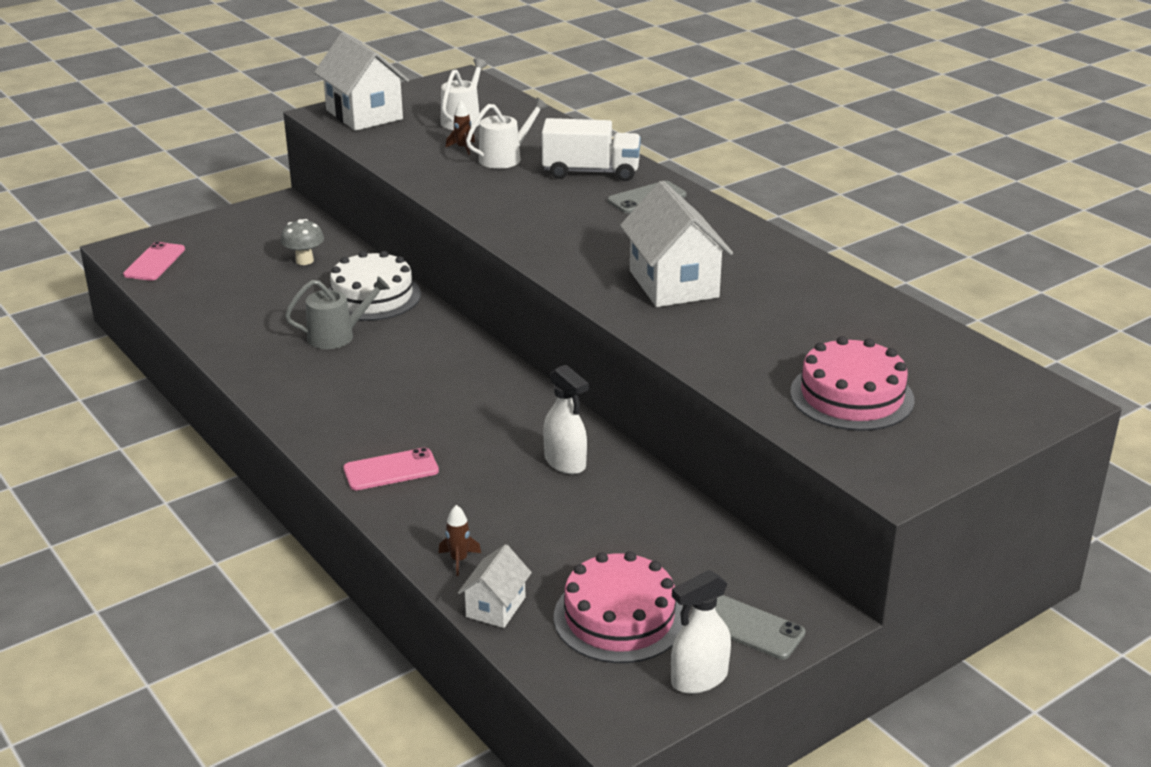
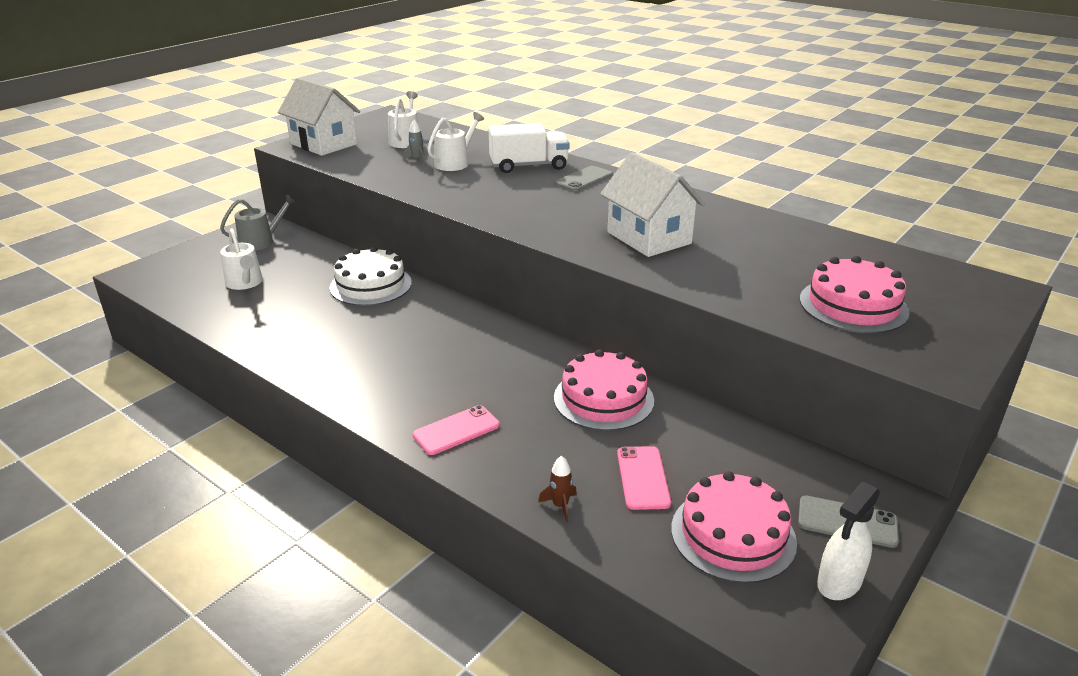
camera: 15 degrees left, 0 degrees up
pink phone [123,242,185,281] -> pink phone moved to [617,446,671,510]
grey mushroom [281,219,324,265] -> none
grey watering can [285,277,390,349] -> grey watering can moved to [220,194,297,251]
brown rocket [446,101,475,155] -> grey rocket [403,120,425,164]
white house [458,544,532,628] -> none
white spray bottle [543,364,589,474] -> pink cake [554,349,654,431]
none -> white watering can [220,229,263,290]

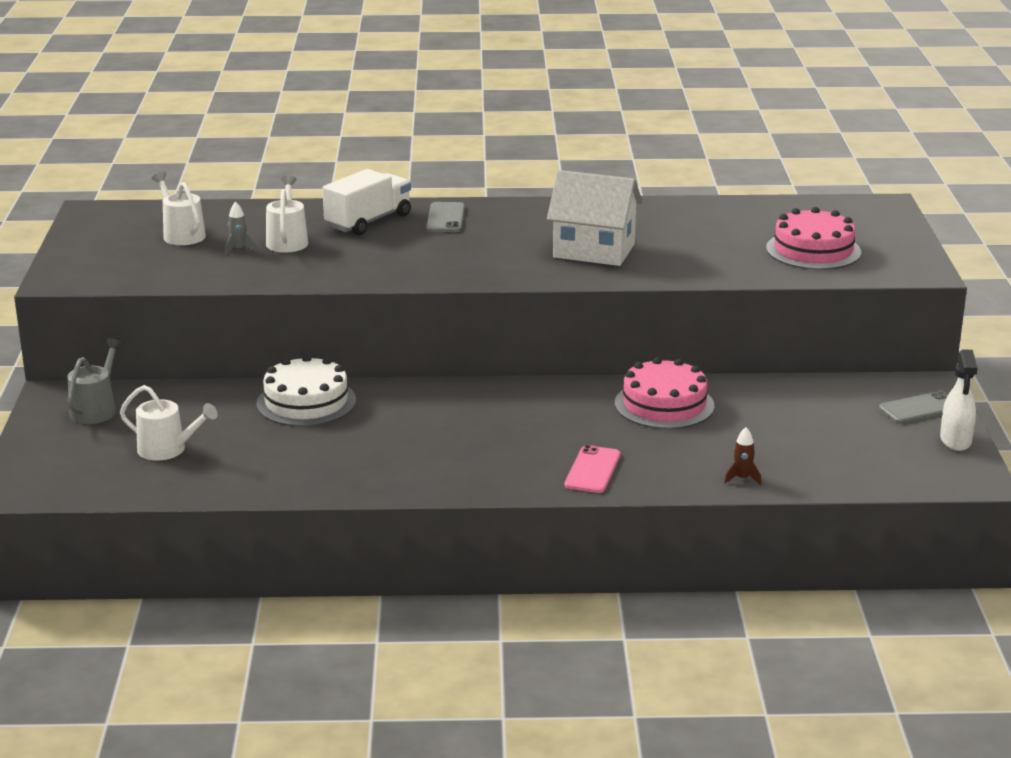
camera: 40 degrees left, 5 degrees down
white house [278,78,360,156] -> none
pink phone [617,446,671,510] -> none
pink cake [671,471,797,583] -> none

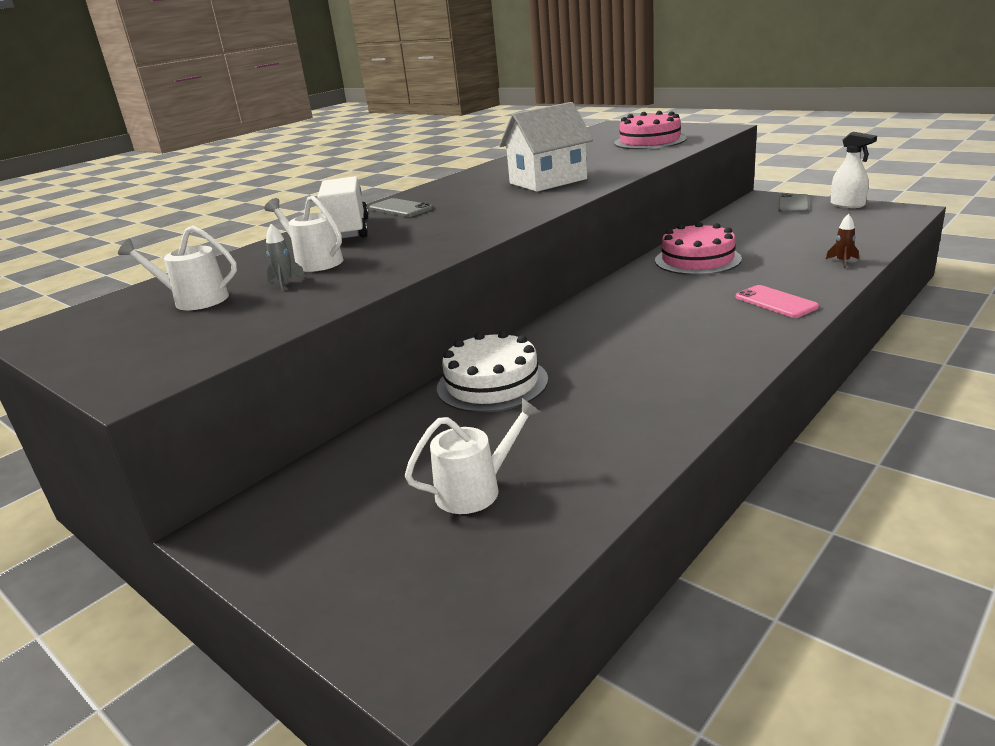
camera: 45 degrees left, 0 degrees up
grey watering can [67,338,123,424] -> none

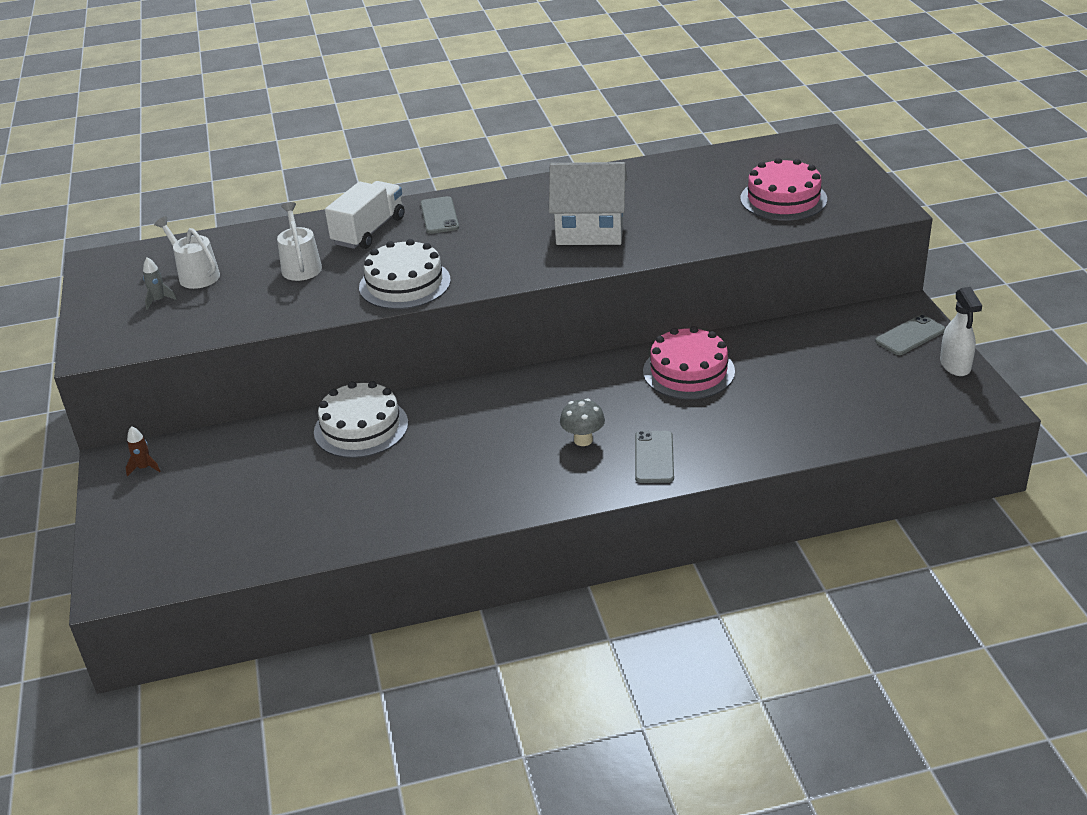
camera: 35 degrees right, 10 degrees up
grey rocket [266,224,306,291] -> grey rocket moved to [143,257,177,310]
white watering can [405,398,541,514] -> none
pink phone [736,285,819,318] -> grey phone [635,431,674,483]
brown rocket [826,214,859,268] -> brown rocket moved to [126,426,161,477]
none -> white cake [359,239,451,309]
none -> grey mushroom [560,398,605,446]

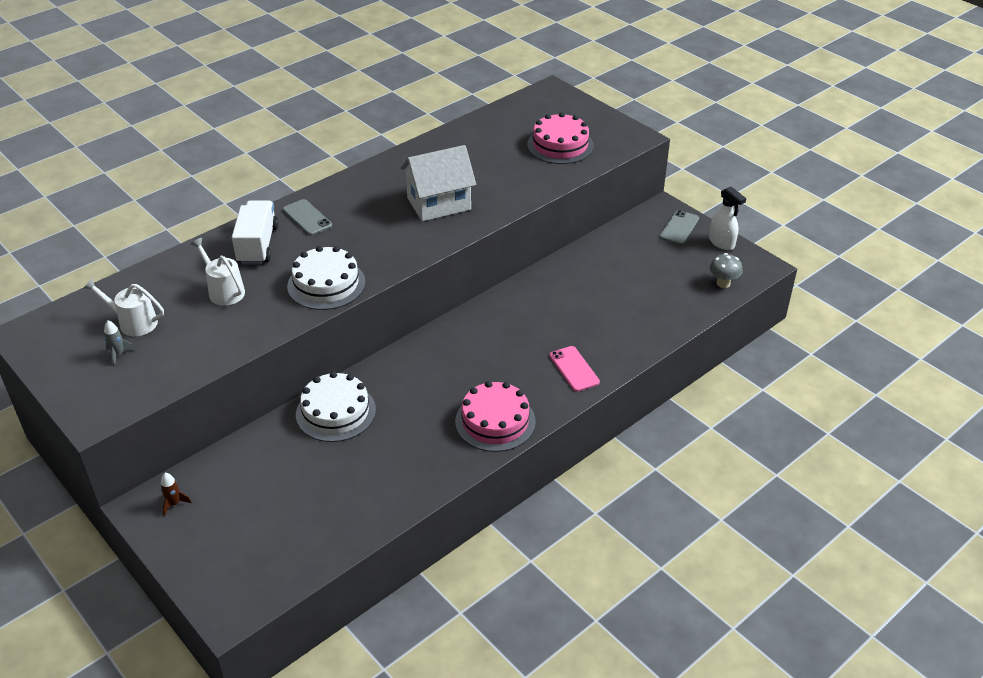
camera: 30 degrees left, 5 degrees up
grey mushroom [560,398,605,446] -> grey mushroom moved to [710,253,743,288]
grey phone [635,431,674,483] -> pink phone [549,346,600,392]
pink cake [643,326,735,399] -> pink cake moved to [455,381,536,452]

